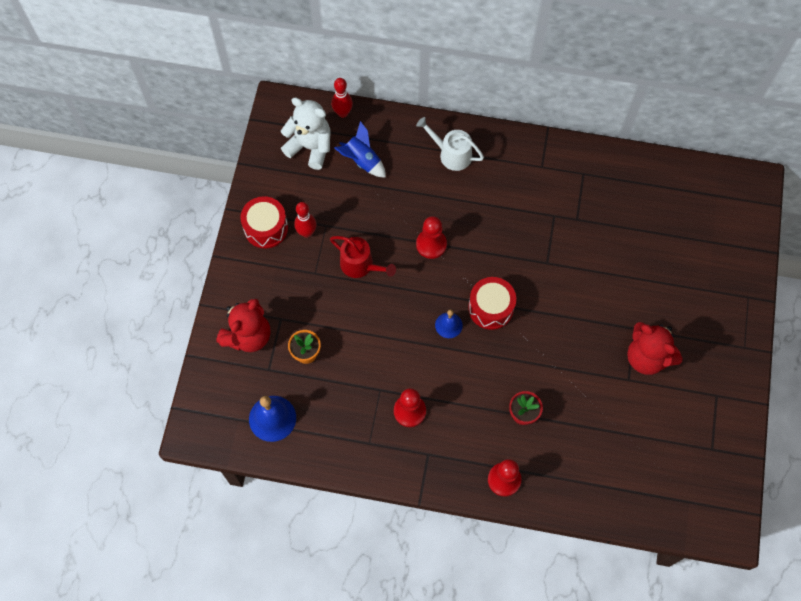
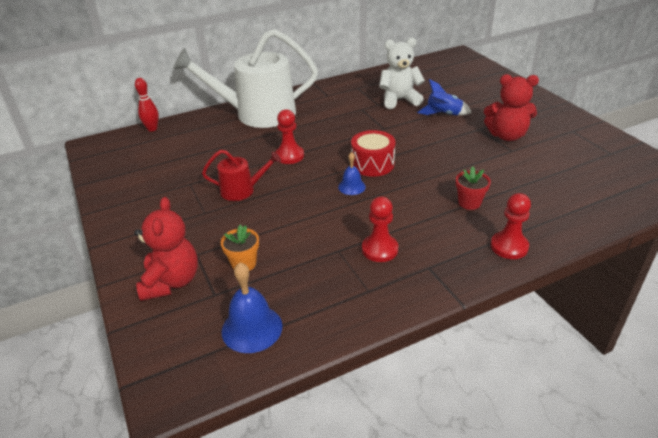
camera: 35 degrees left, 30 degrees down
red drum [240,196,288,248] -> none
white teddy bear [281,97,331,170] -> white teddy bear moved to [379,37,425,109]
red bowling pin [294,202,316,238] -> none
blue rocket [334,121,386,178] -> blue rocket moved to [417,79,472,116]
white watering can [416,117,484,171] -> white watering can [173,29,318,128], size x2.11

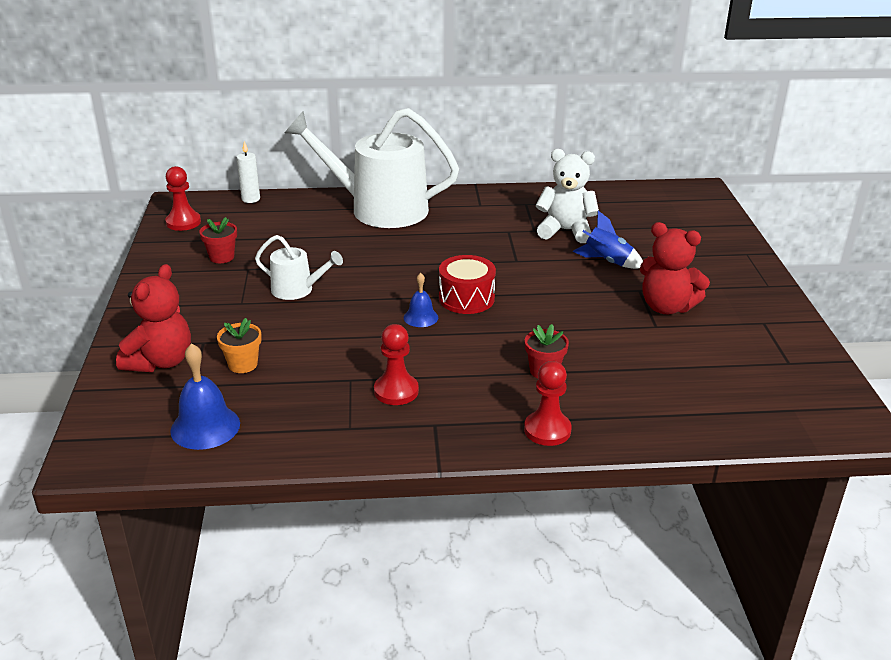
camera: 20 degrees right, 5 degrees down
red bowling pin [135,78,159,132] -> white candle [237,141,260,203]
red watering can [202,150,281,201] -> white watering can [255,235,343,300]
red pawn [275,109,304,164] -> red pawn moved to [165,166,201,231]
none -> red flower pot [199,217,237,263]

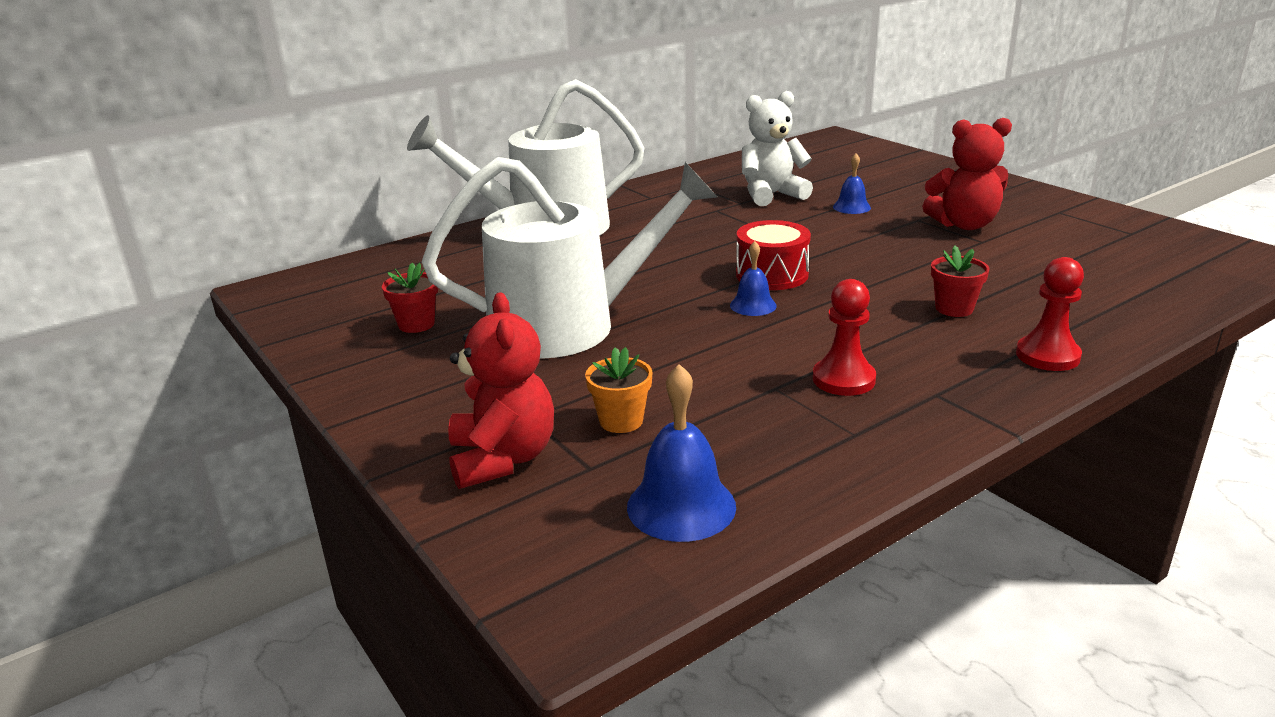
camera: 30 degrees left, 5 degrees down
red pawn [165,166,201,231] -> none
white candle [237,141,260,203] -> none
white watering can [255,235,343,300] -> white watering can [422,157,717,359], size x2.11
blue rocket [573,211,643,269] -> blue bell [833,153,871,214]

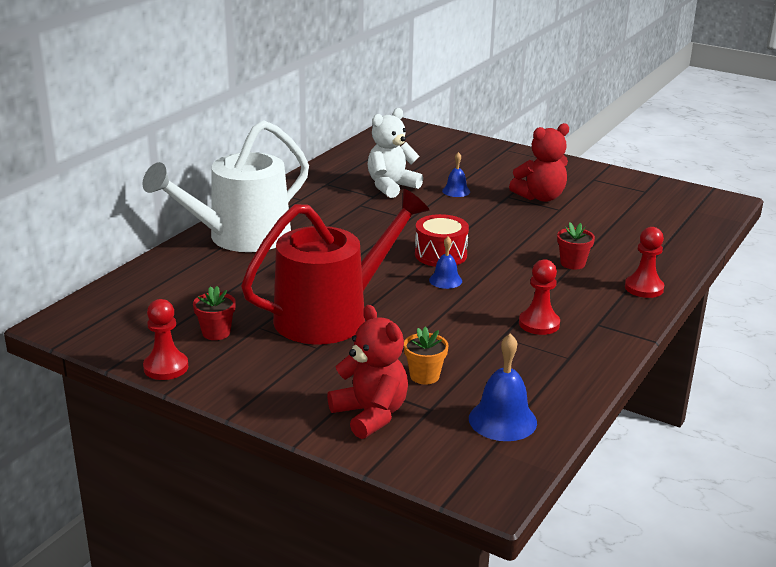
camera: 25 degrees left, 0 degrees up
white watering can [422,157,717,359] -> red watering can [241,189,430,345]
none -> red pawn [143,299,188,380]

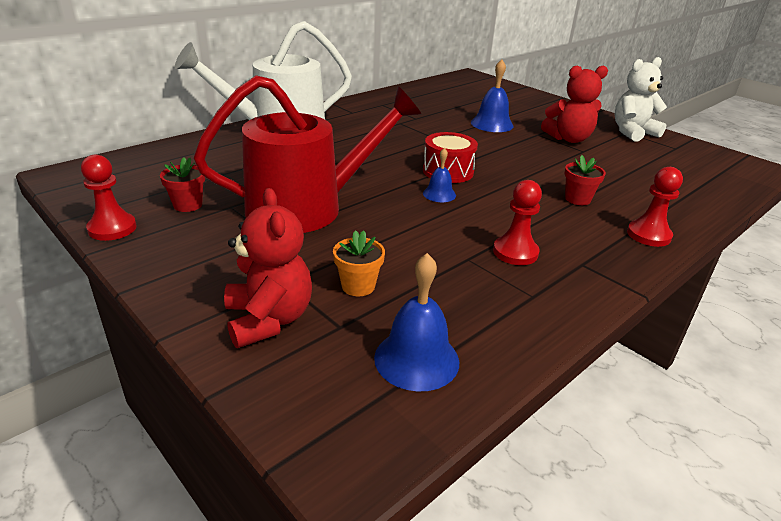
camera: 15 degrees right, 5 degrees up
white teddy bear [368,108,423,198] -> white teddy bear moved to [615,57,667,141]
blue bell [442,152,470,197] -> blue bell [471,59,513,132], size x1.67

